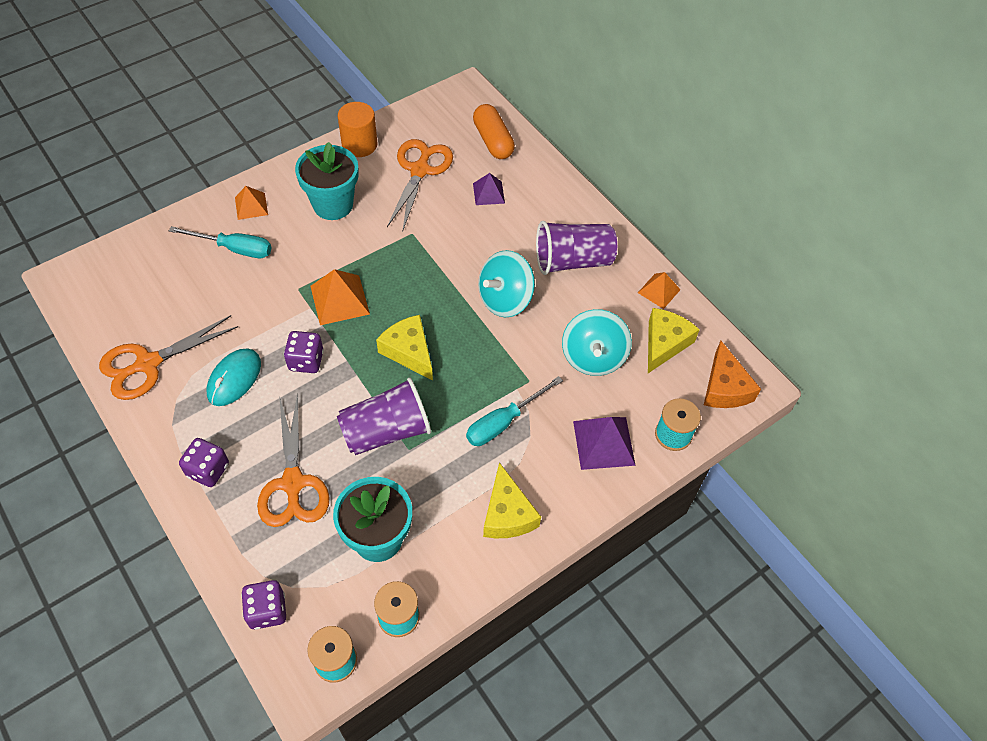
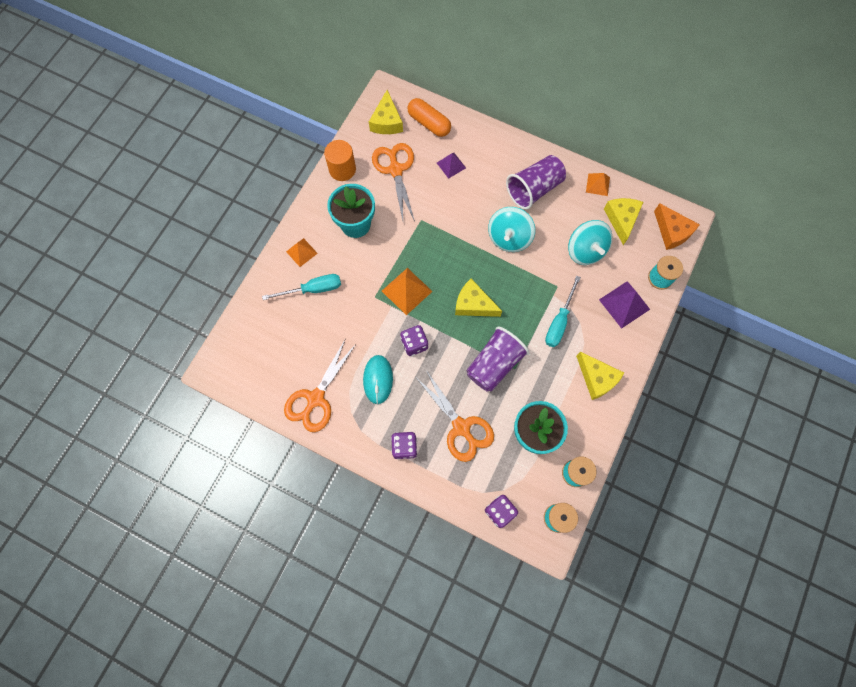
camera: 25 degrees left, 15 degrees up
none -> yellow cheese [369,90,403,134]

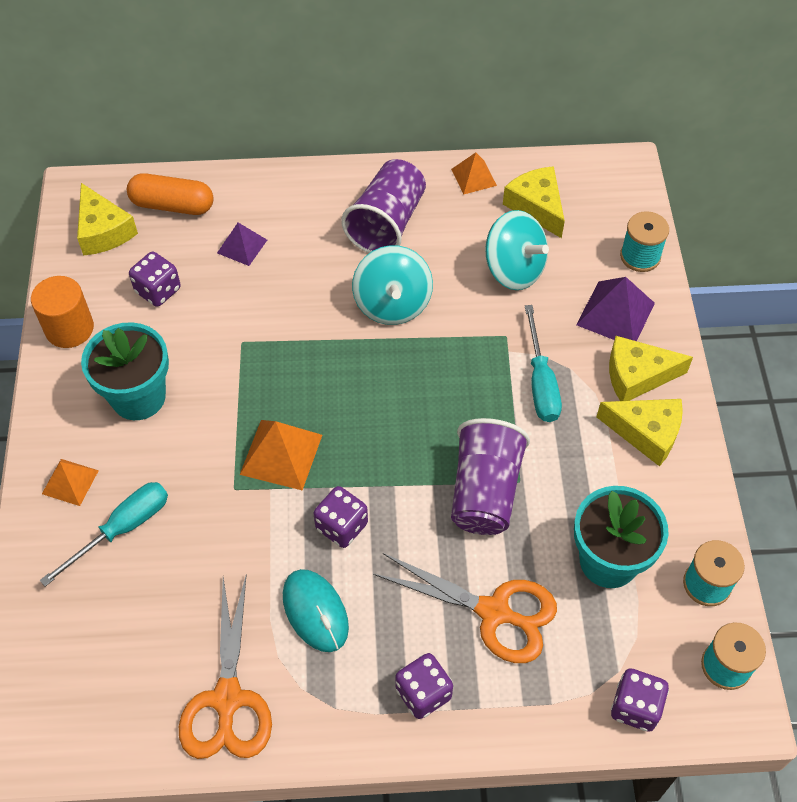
camera: 30 degrees left, 15 degrees down
orange scissors [372,143,415,221] -> purple dice [129,252,181,307]
yellow cheese [455,279,502,317] -> yellow cheese moved to [609,336,693,401]
orange cheese [654,203,700,250] -> none

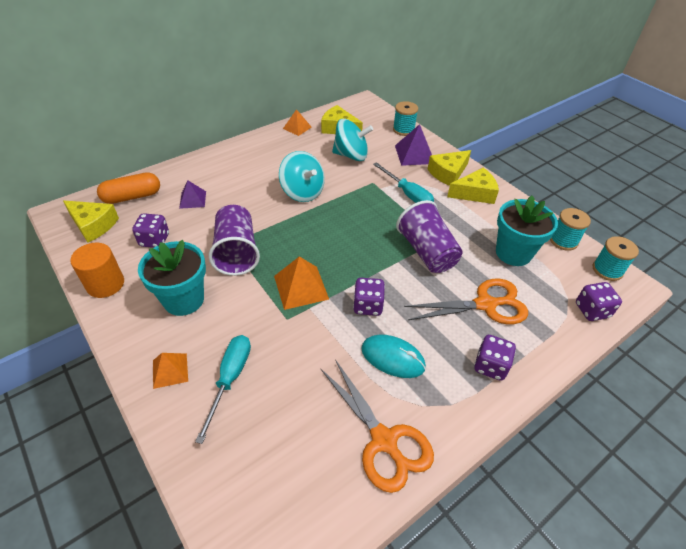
camera: 35 degrees left, 10 degrees down
purple cup [341,159,426,253] -> purple cup moved to [208,205,260,276]

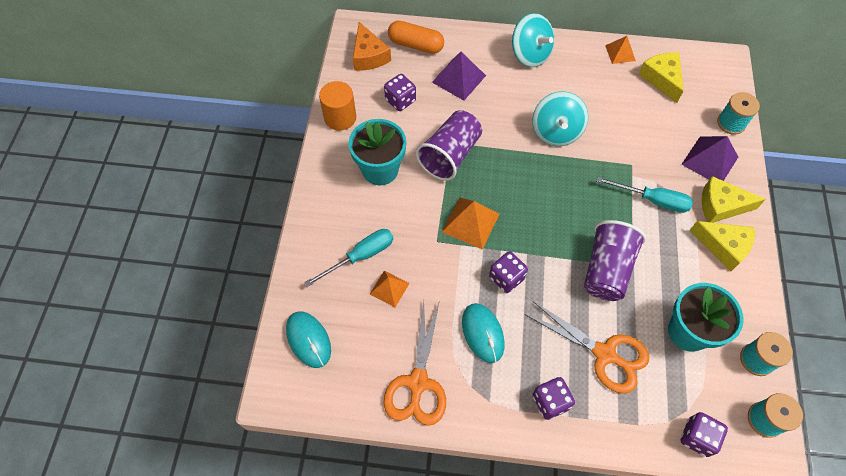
camera: 45 degrees right, 15 degrees up
yellow cheese [63,200,119,242] -> orange cheese [353,22,391,71]
orange pyramid [153,353,188,389] -> orange pyramid moved to [370,271,410,307]
purple pyramid [179,181,206,209] -> purple pyramid [432,52,486,101], size x1.58
turquoise spinning top [332,119,373,161] -> turquoise spinning top moved to [512,13,555,67]
turquoise screwdriver [373,162,434,203] -> turquoise screwdriver turned 75 degrees counterclockwise [596,177,693,213]
none -> turquoise mouse [286,311,331,368]

